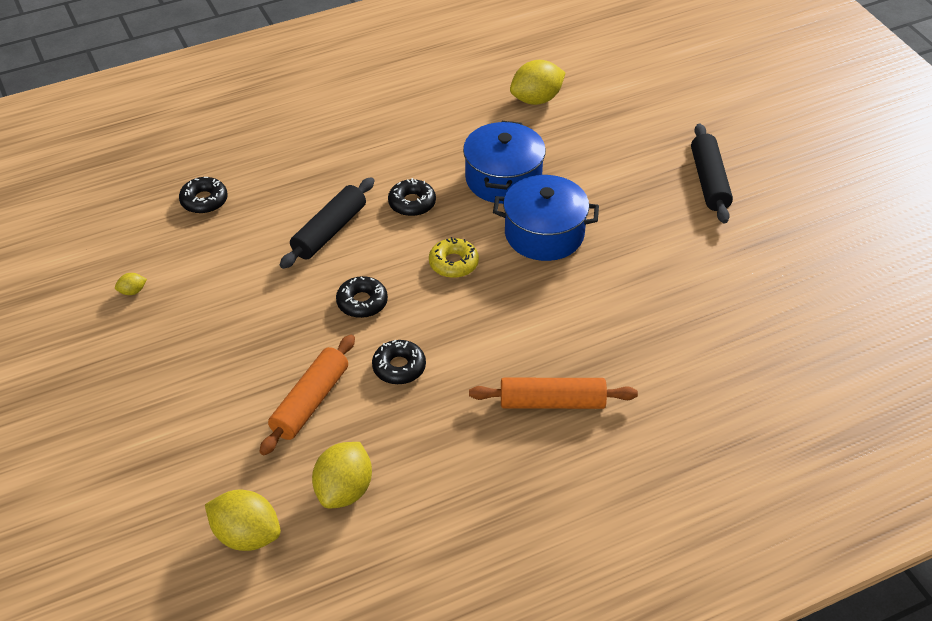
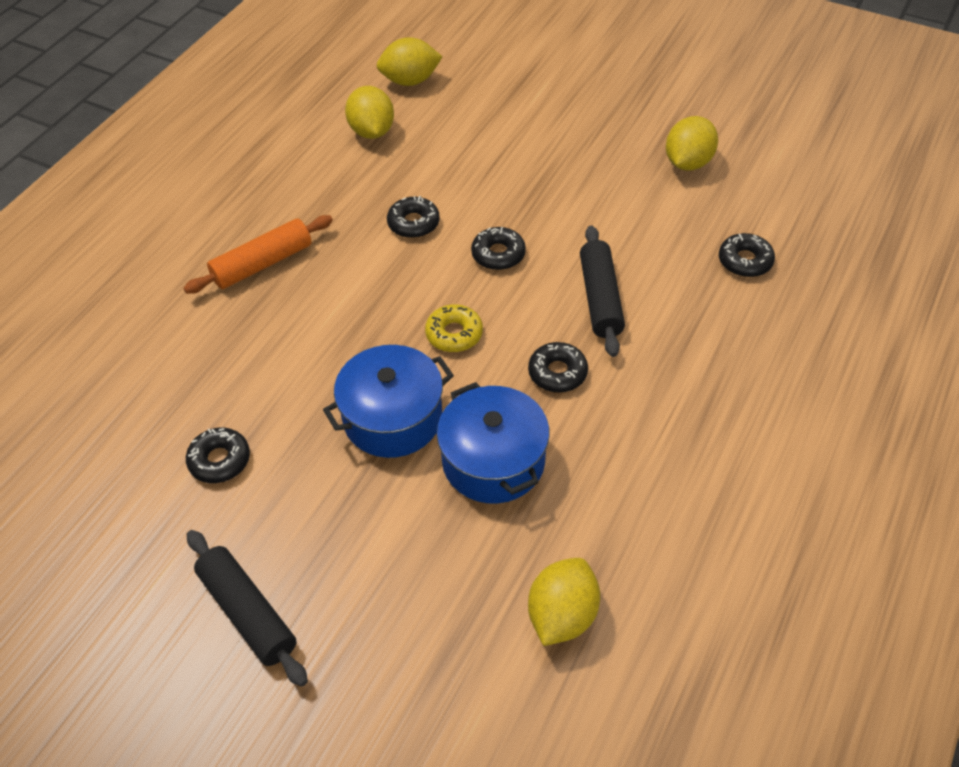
camera: 145 degrees right, 5 degrees up
yellow lemon [115,273,147,295] -> yellow lemon [666,116,718,171], size x2.24
orange rolling pin [259,335,355,455] -> none
none -> black donut [186,428,250,483]

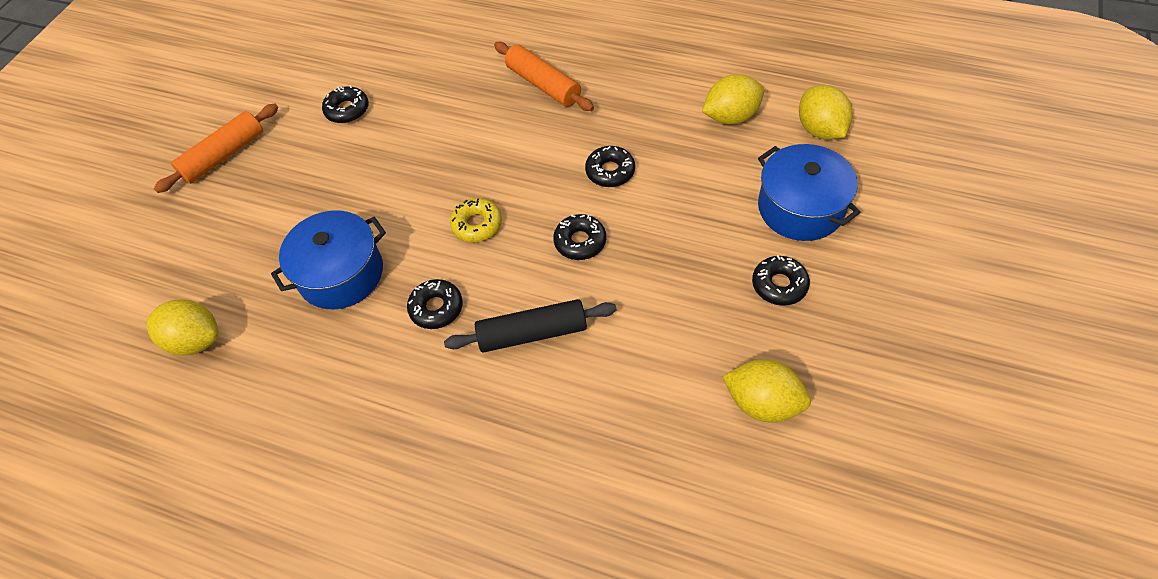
camera: 85 degrees right, 5 degrees up
black rolling pin [187,530,308,687] -> orange rolling pin [154,104,278,193]
blue pot [323,345,454,458] -> blue pot moved to [758,144,860,241]
black donut [719,233,775,277] -> black donut moved to [752,255,810,306]

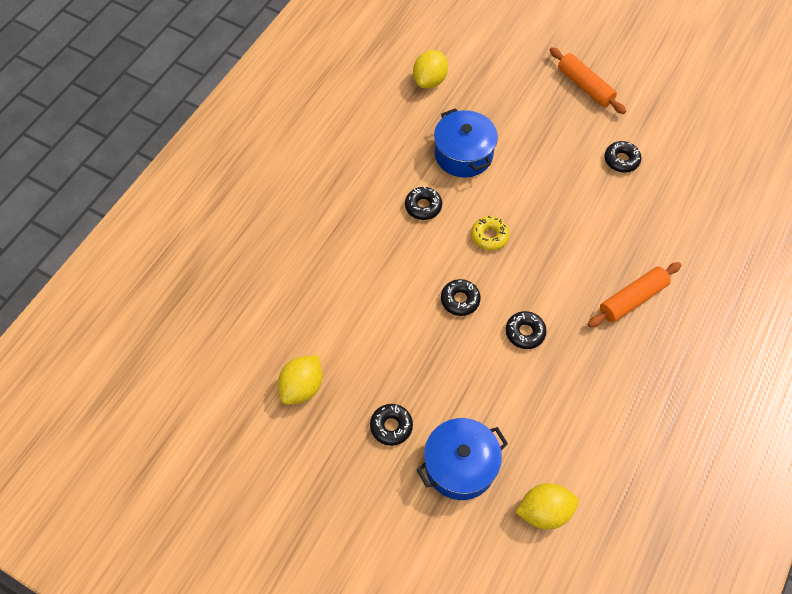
camera: 95 degrees right, 5 degrees up
black rolling pin [444,299,617,353] -> none
yellow lemon [702,74,764,124] -> none

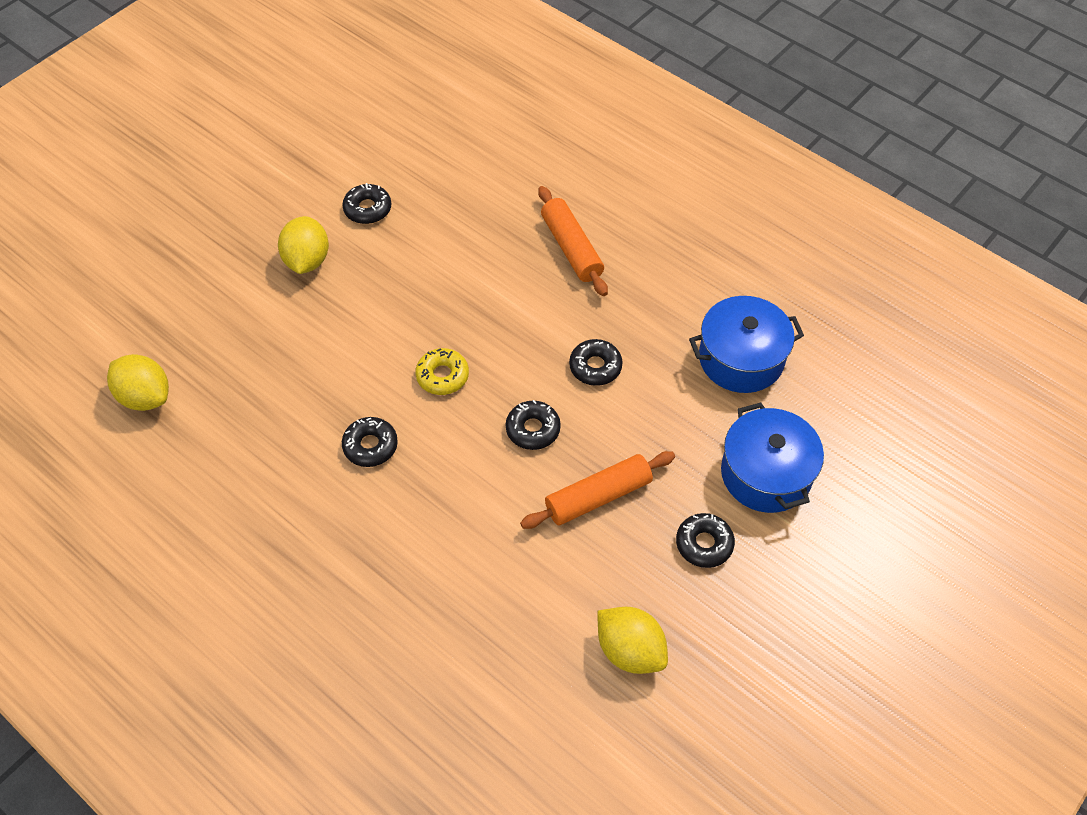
camera: 80 degrees left, 5 degrees down
blue pot [434,108,498,178] -> blue pot moved to [689,296,804,393]
yellow lemon [515,483,579,530] -> yellow lemon moved to [278,216,329,274]
orange rolling pin [550,47,626,114] -> orange rolling pin moved to [520,451,675,529]

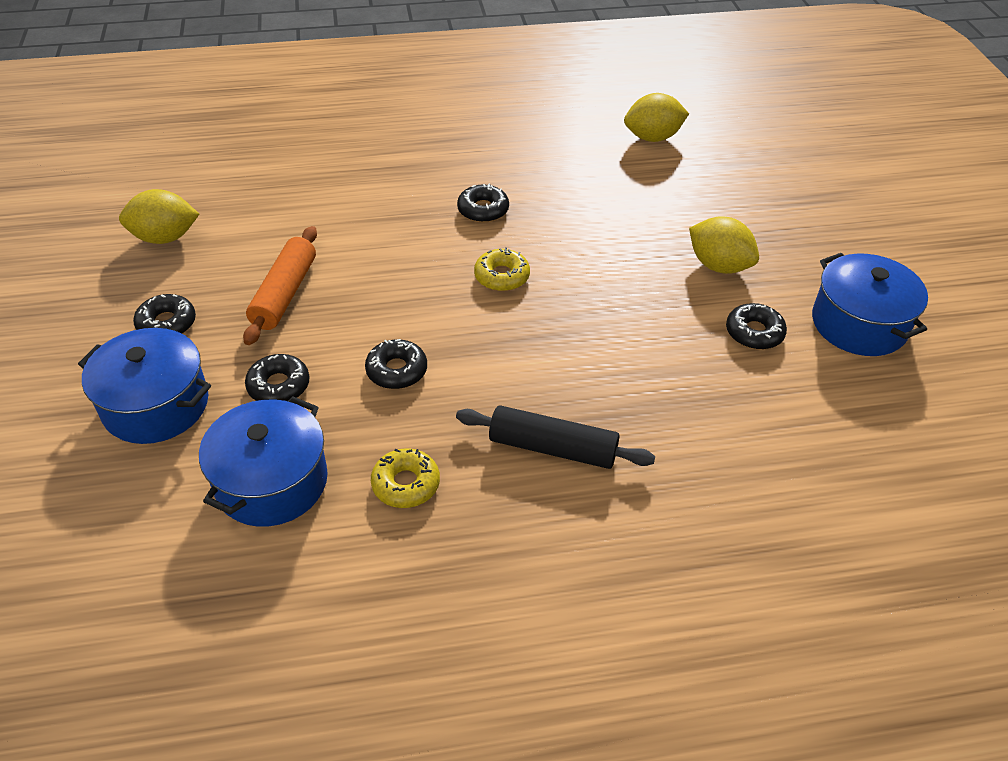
camera: 130 degrees right, 10 degrees down
black donut [506,400,561,450] -> black donut moved to [245,354,310,401]
orange rolling pin [538,186,608,296] -> black rolling pin [456,405,655,469]
none -> yellow donut [371,448,440,508]
none -> blue pot [812,253,928,356]

